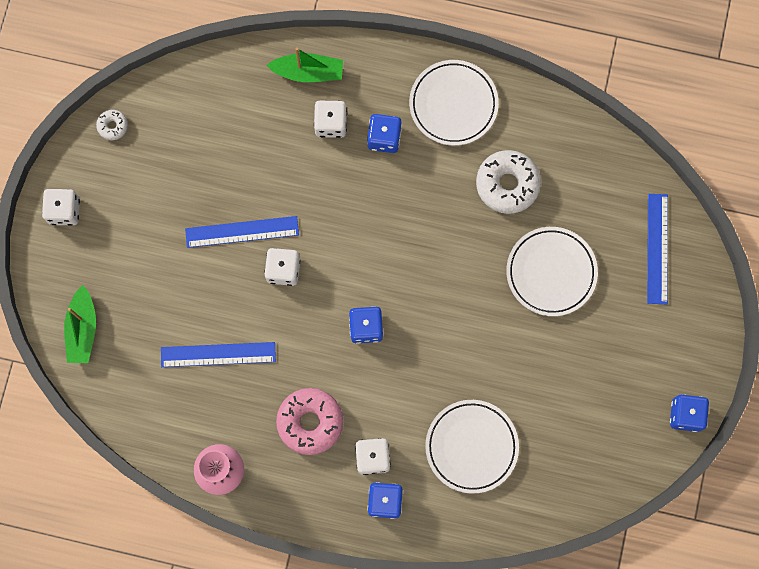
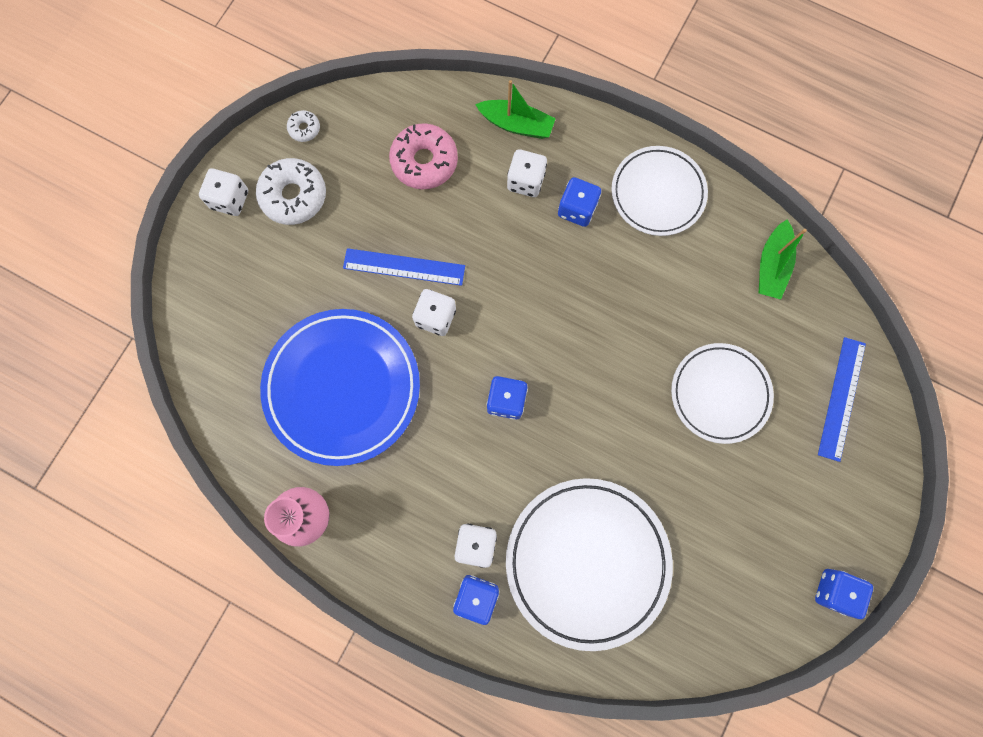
camera: 15 degrees right, 0 degrees up
green boat [64,285,96,363] -> green boat moved to [759,219,807,299]
blue ruler [161,342,276,367] -> blue plate [260,309,420,466]
pink donut [276,388,343,455] -> pink donut moved to [389,123,458,189]
white plate [425,400,519,494] -> white plate [506,478,673,651], size x1.56
white donut [476,150,541,214] -> white donut moved to [256,158,326,225]

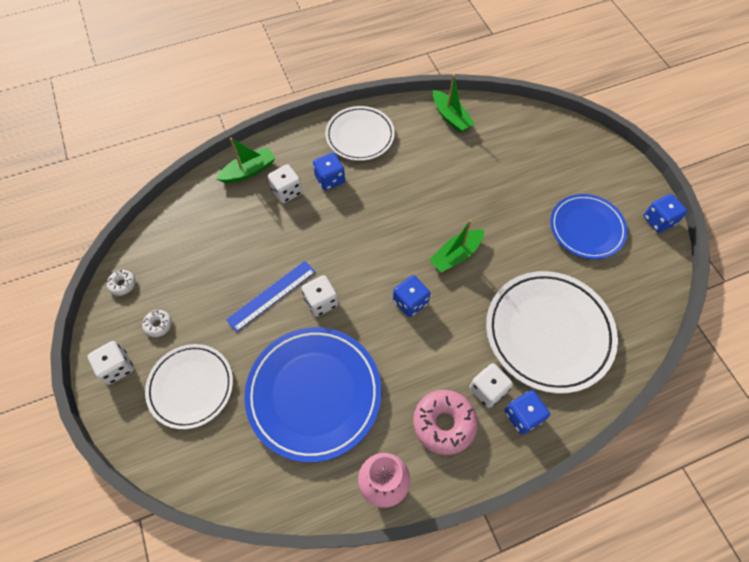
camera: 50 degrees left, 15 degrees down
white donut [256,158,326,225] -> white donut [142,310,172,337], size x0.49
pink donut [389,123,458,189] -> pink donut moved to [413,390,478,455]
white plate [671,343,774,444] -> white plate moved to [145,344,233,429]
blue ruler [818,337,866,462] -> none
none -> green boat [429,220,484,273]
none -> blue plate [550,194,628,259]

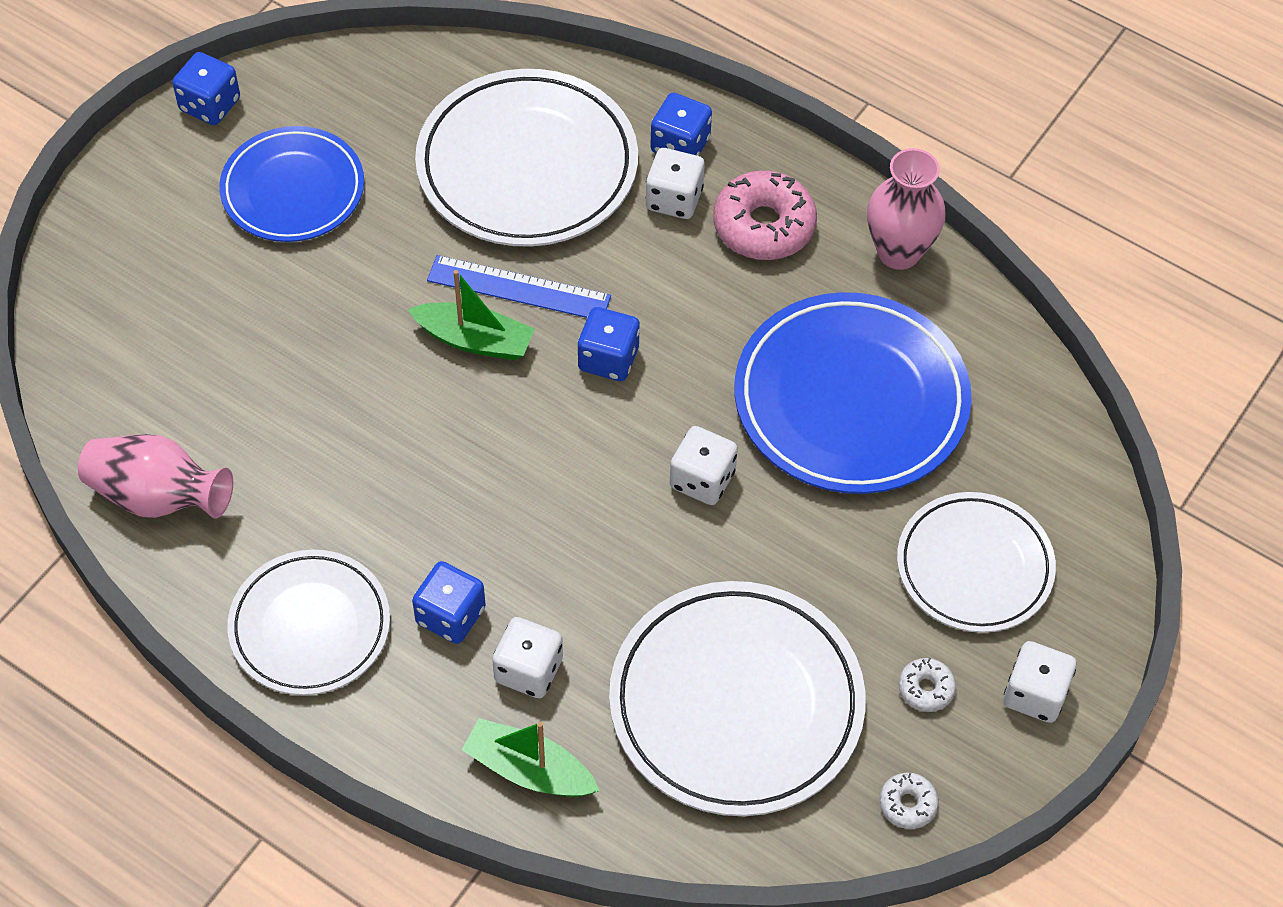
camera: 125 degrees left, 5 degrees down
blue ruler [226,261,315,332] -> blue ruler moved to [427,255,611,318]
green boat [433,74,475,133] -> pink vase [78,434,233,519]
none -> white plate [609,581,866,816]

